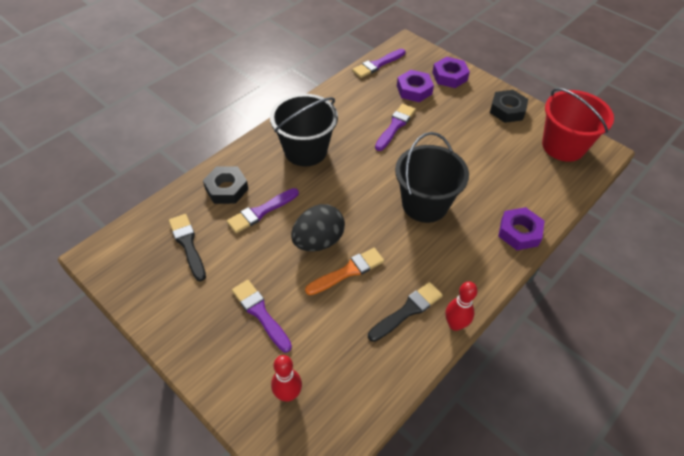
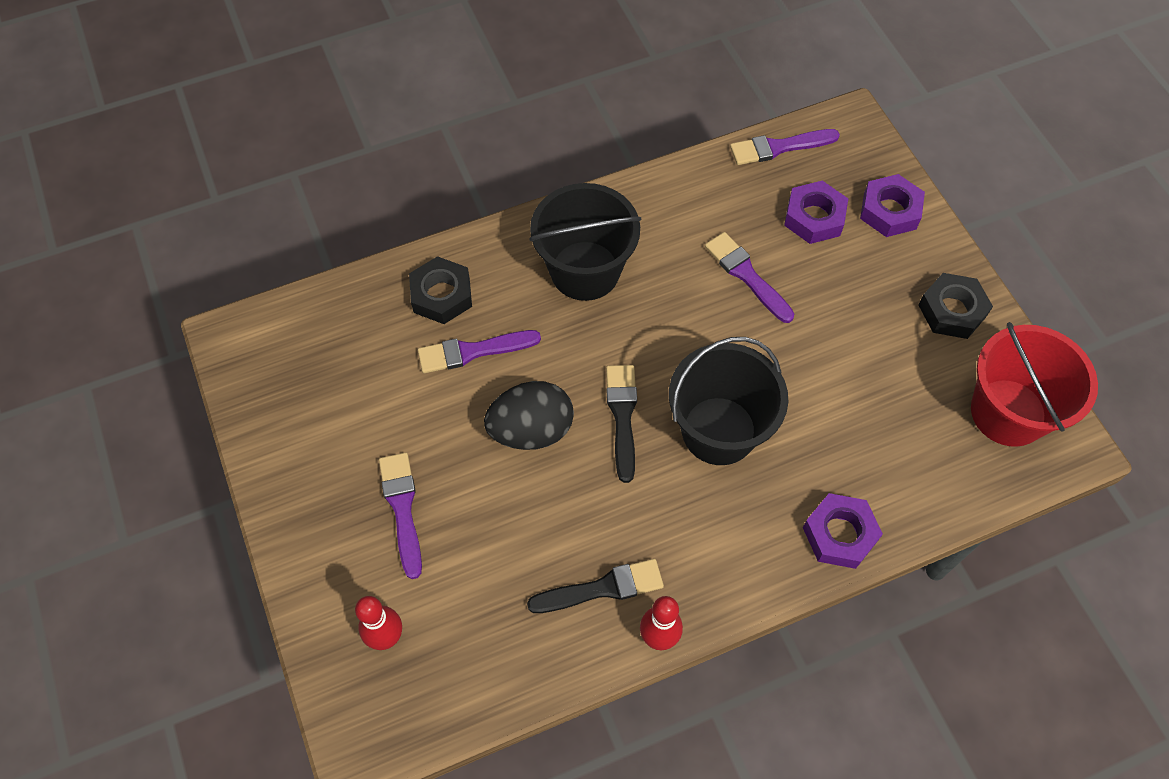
camera: 25 degrees right, 10 degrees up
black brush [169,214,206,282] -> black brush moved to [606,365,637,483]
orange brush [305,248,384,295] -> none
purple brush [375,104,416,151] -> purple brush turned 90 degrees counterclockwise [705,232,794,323]

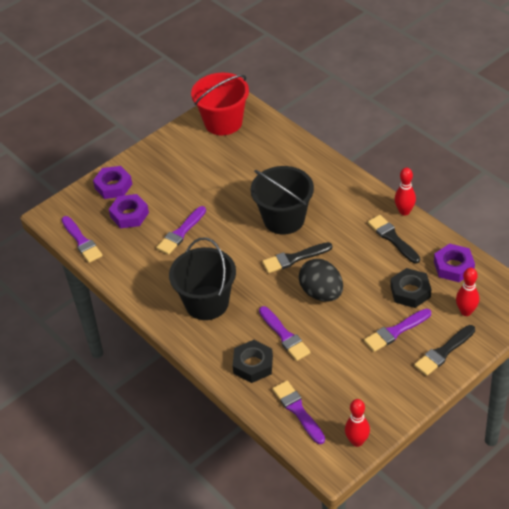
camera: 105 degrees left, 15 degrees down
purple nut [803,493,883,569] -> purple nut moved to [434,243,475,282]
black nut [918,273,993,339] -> black nut moved to [390,268,431,308]
none -> purple brush [273,381,325,444]
none -> red bowling pin [345,399,370,447]
none -> black brush [414,325,475,376]

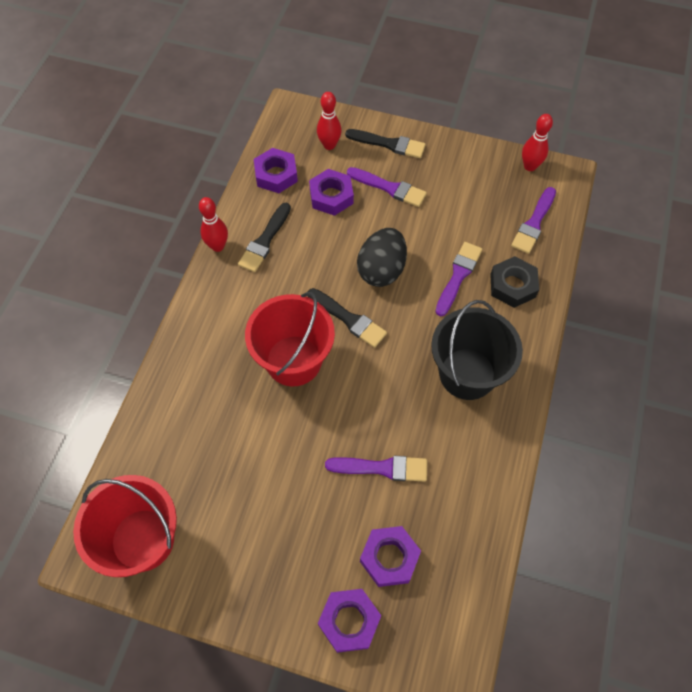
camera: 125 degrees left, 15 degrees up
purple brush [61,216,103,263] -> none
black bucket [250,166,314,235] -> red bucket [245,292,335,386]
black nut [390,268,431,308] -> purple nut [309,169,354,216]

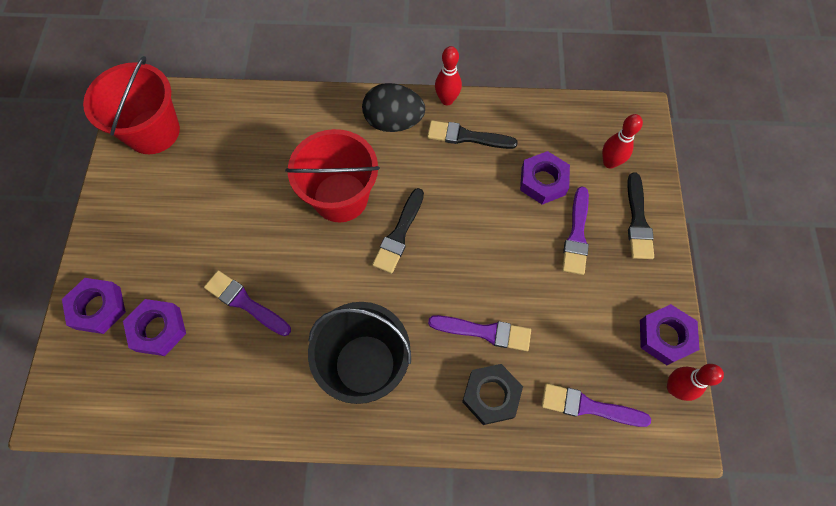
camera: 75 degrees right, 5 degrees up
purple nut [254,148,298,193] -> purple nut moved to [640,304,700,365]
purple brush [325,456,427,482] -> purple brush turned 135 degrees clockwise [204,270,291,336]
black egg [357,228,407,287] -> black egg moved to [362,83,425,132]

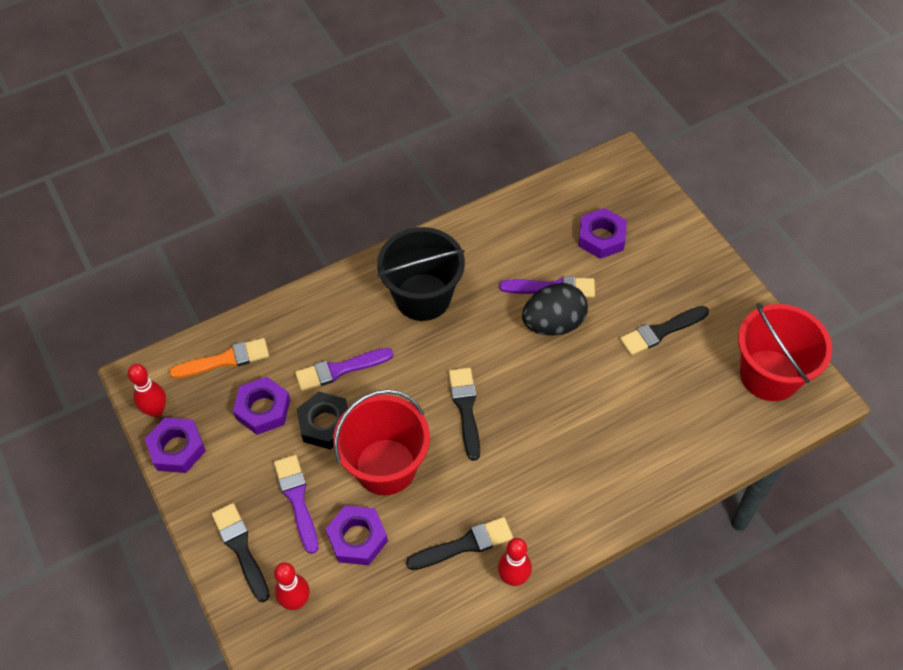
camera: 150 degrees right, 10 degrees down
purple nut [62,278,126,334] -> purple nut moved to [233,377,290,435]
red bucket [285,129,380,222] -> red bucket moved to [333,389,430,495]
black egg [362,83,425,132] -> black egg moved to [522,283,588,336]
black nut [462,364,523,425] -> black nut moved to [297,392,348,450]
purple brush [541,383,651,427] -> orange brush [169,338,269,378]
none -> black brush [620,306,709,355]

